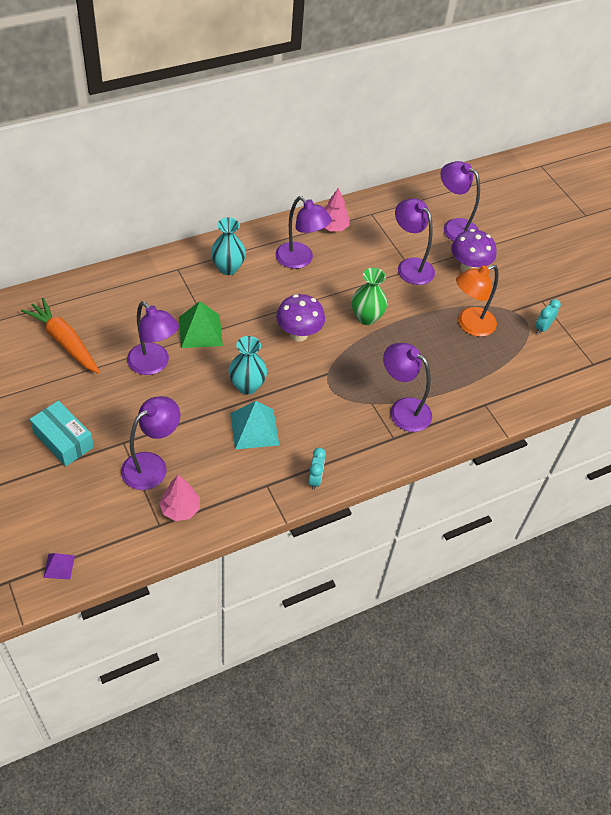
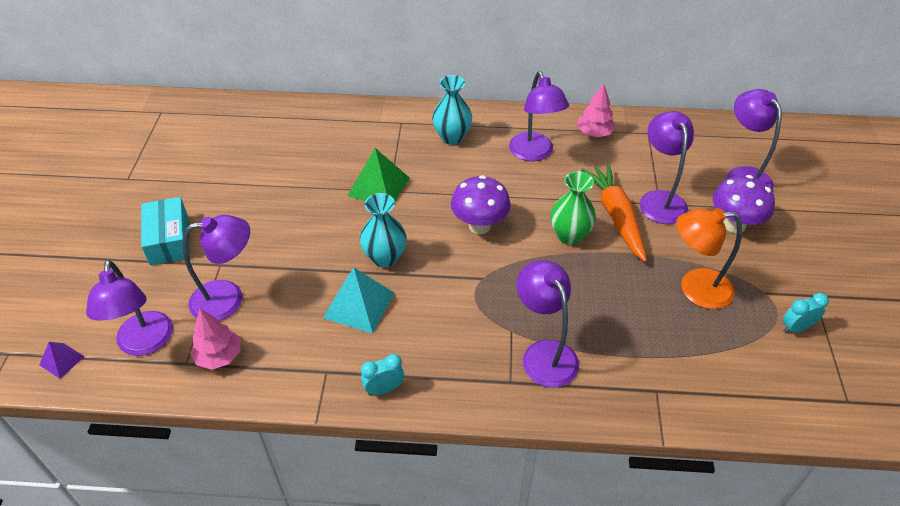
camera: 35 degrees right, 5 degrees down
orange carrot [21,298,100,374] -> orange carrot moved to [581,164,647,262]
purple lamp [127,301,179,375] -> purple lamp moved to [86,260,173,356]
turquoise clock [308,448,326,490] -> turquoise clock turned 150 degrees counterclockwise [361,354,404,395]

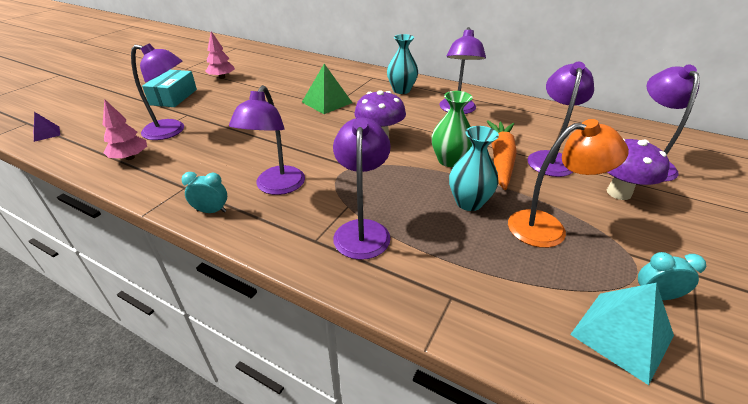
camera: 25 degrees right, 10 degrees down
purple lamp [86,260,173,356] -> purple lamp moved to [229,85,305,195]
turquoise pyramid [323,268,394,334] -> turquoise pyramid moved to [570,283,674,385]
turquoise vase [360,193,406,268] -> turquoise vase moved to [449,126,499,211]
pink tree [577,83,616,137] -> pink tree moved to [205,31,235,79]
orange lamp [676,208,742,309] -> orange lamp turned 150 degrees clockwise [508,119,629,248]

